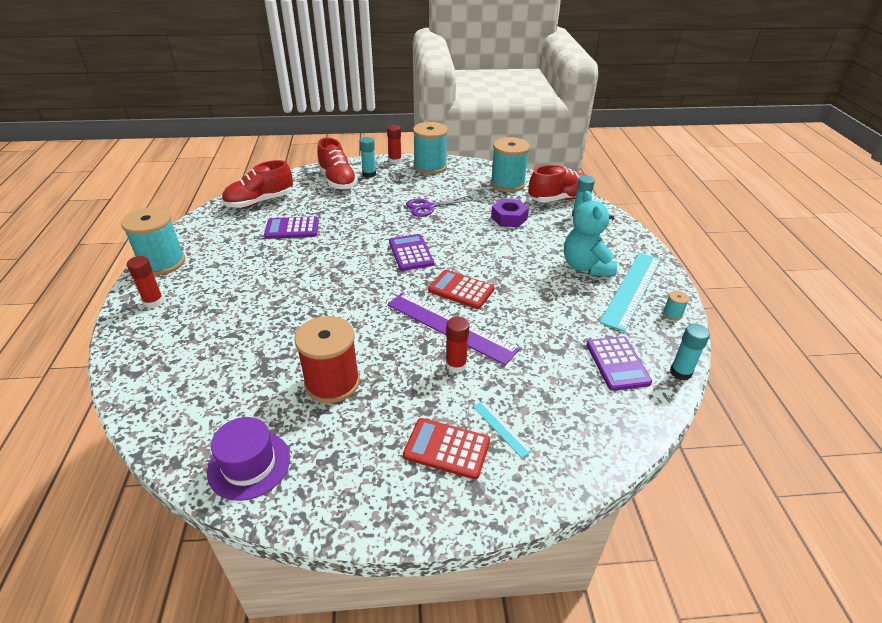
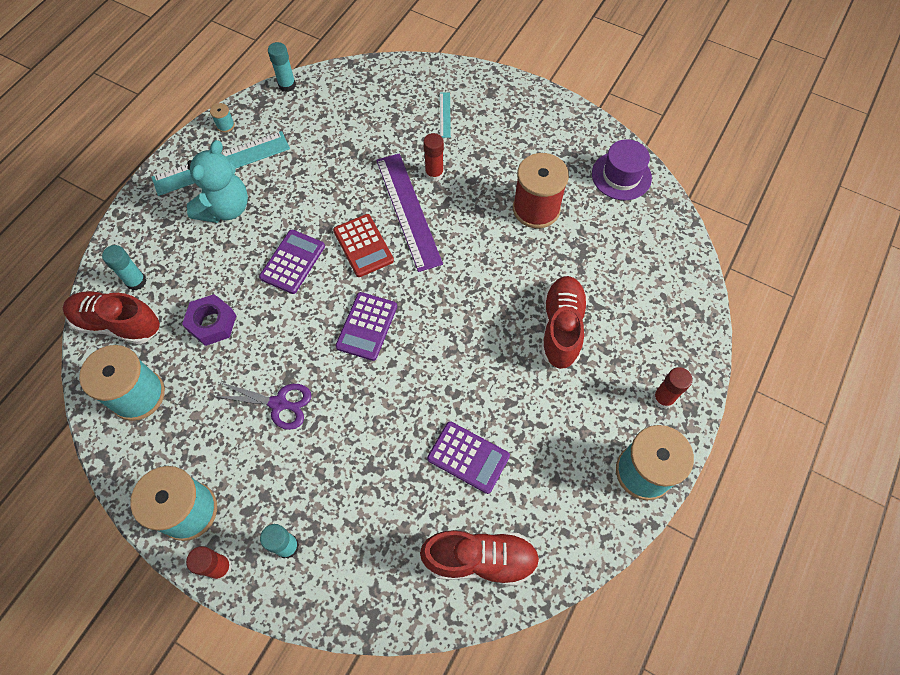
camera: 145 degrees left, 25 degrees up
red shoe [317,138,358,190] -> red shoe moved to [542,276,588,369]
red calculator [403,418,490,479] -> none
purple calculator [586,336,652,391] -> purple calculator moved to [259,230,325,294]

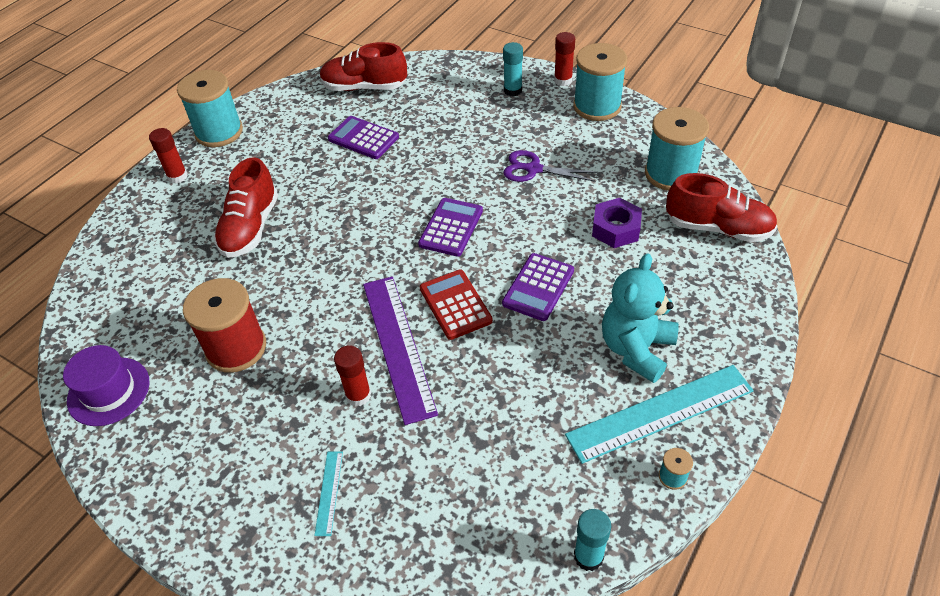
camera: 175 degrees left, 15 degrees down
turquoise glue stick [102,245,147,291] -> none

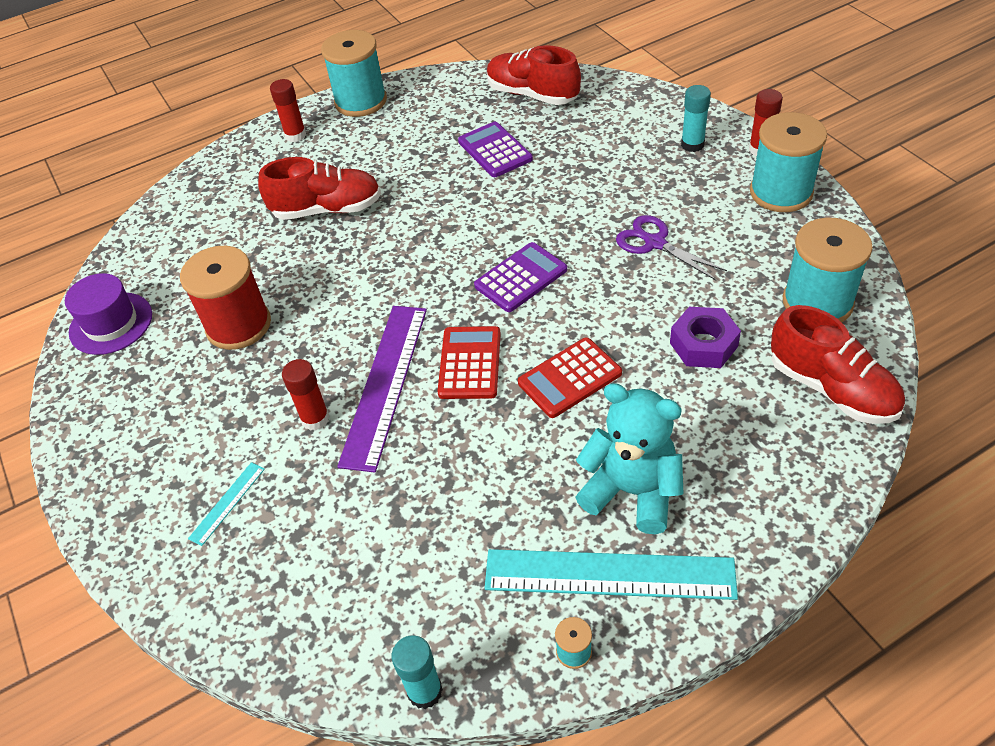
camera: 30 degrees right, 0 degrees up
red shoe [214,157,278,258] -> red shoe turned 135 degrees counterclockwise [258,157,381,220]
purple calculator [502,253,574,321] -> red calculator [518,337,622,418]
turquoise teddy bear [602,253,679,383] -> turquoise teddy bear turned 60 degrees clockwise [576,383,683,534]

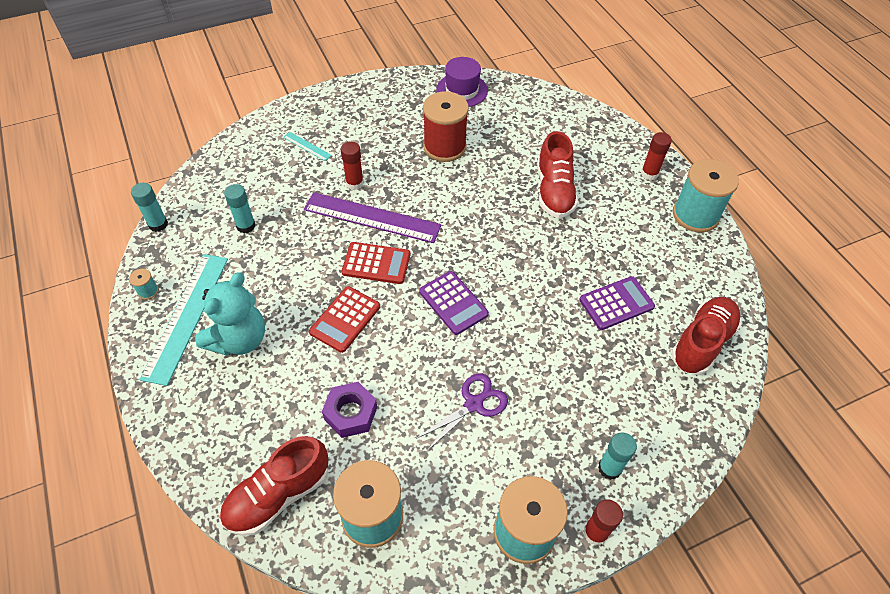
camera: 90 degrees right, 5 degrees up
red calculator [518,337,622,418] -> red calculator turned 120 degrees counterclockwise [309,286,380,353]
none -> turquoise glue stick [224,184,255,233]

